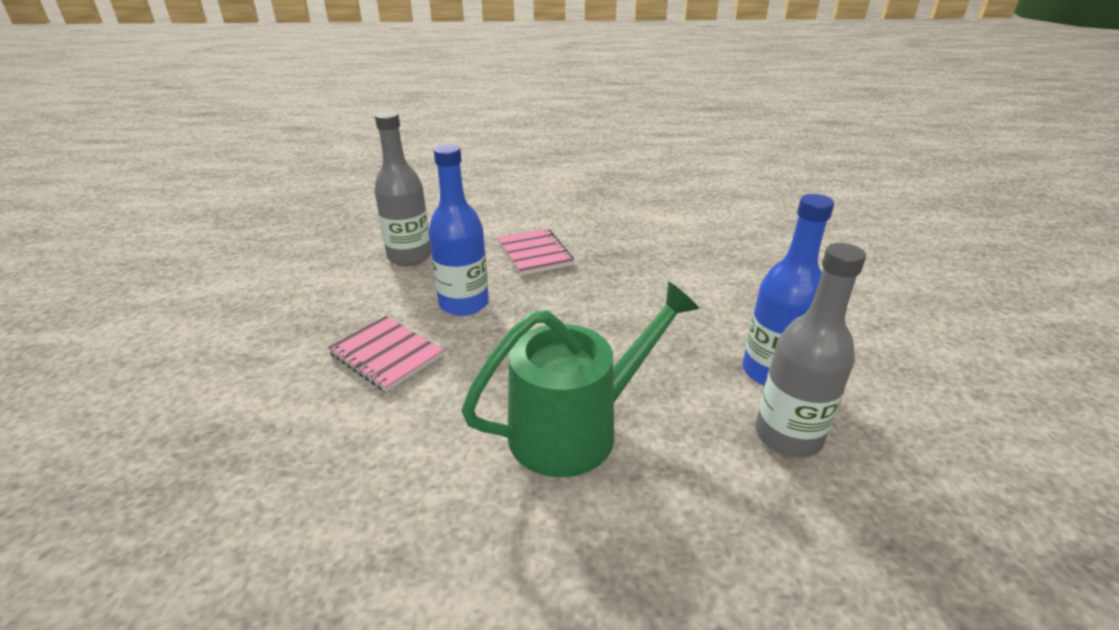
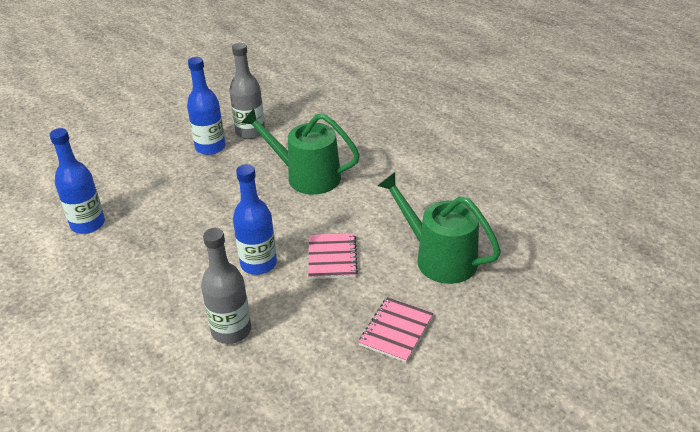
camera: 130 degrees left, 5 degrees up
pink notebook [498,228,574,276] -> pink notebook moved to [359,297,433,363]
none -> blue bottle [49,128,105,234]
none -> green watering can [377,172,501,284]

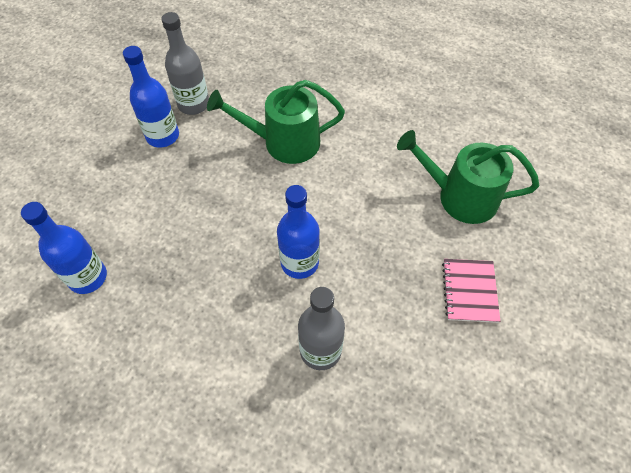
camera: 25 degrees left, 20 degrees up
pink notebook [308,233,358,279] -> none

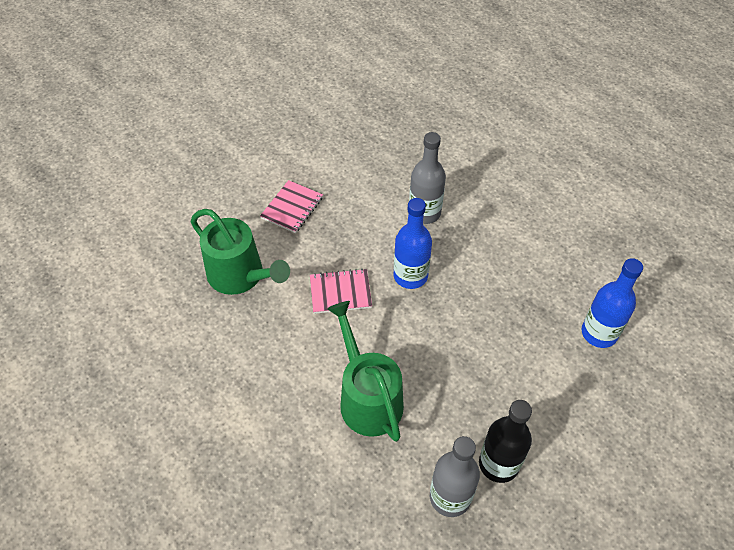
camera: 155 degrees left, 5 degrees down
blue bottle [123,46,179,148] -> black bottle [479,400,532,483]
green watering can [207,80,345,164] -> green watering can turned 135 degrees counterclockwise [327,301,404,442]
none -> pink notebook [310,269,372,314]

